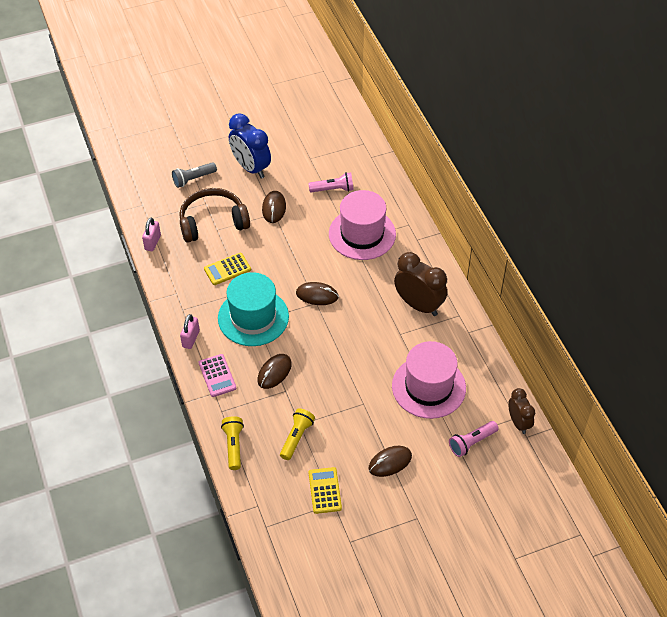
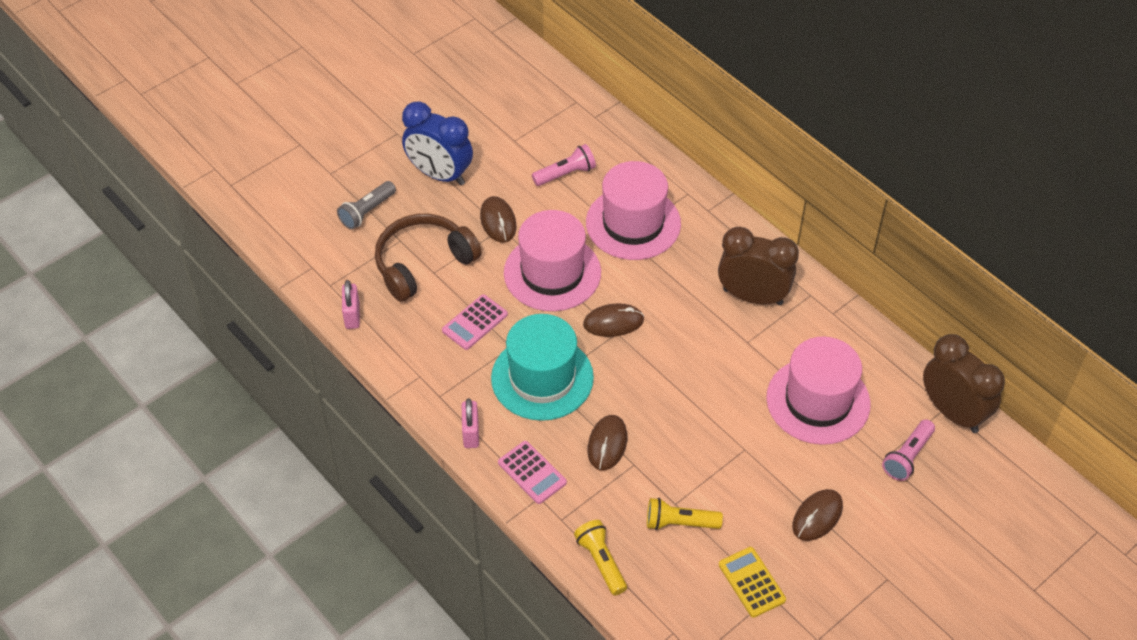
camera: 20 degrees left, 0 degrees up
yellow calculator [204,253,251,285] -> pink calculator [442,294,508,350]
yellow flashlight [280,408,315,460] -> yellow flashlight turned 90 degrees counterclockwise [647,498,723,530]
brown clock [508,388,535,434] -> brown clock [923,334,1005,433], size x1.64
none -> pink hat [504,210,601,311]

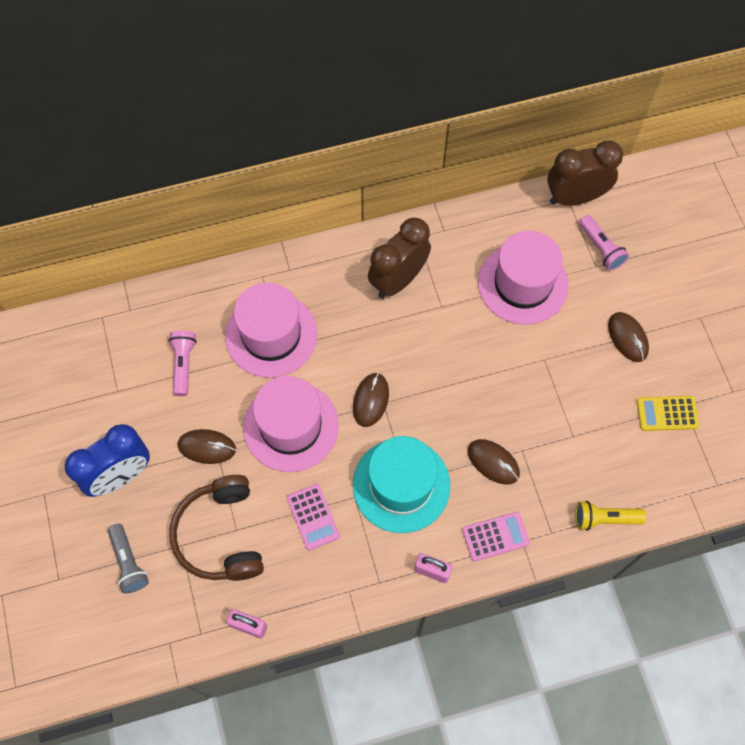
camera: 65 degrees left, 15 degrees up
yellow flashlight [647,498,723,530] -> none

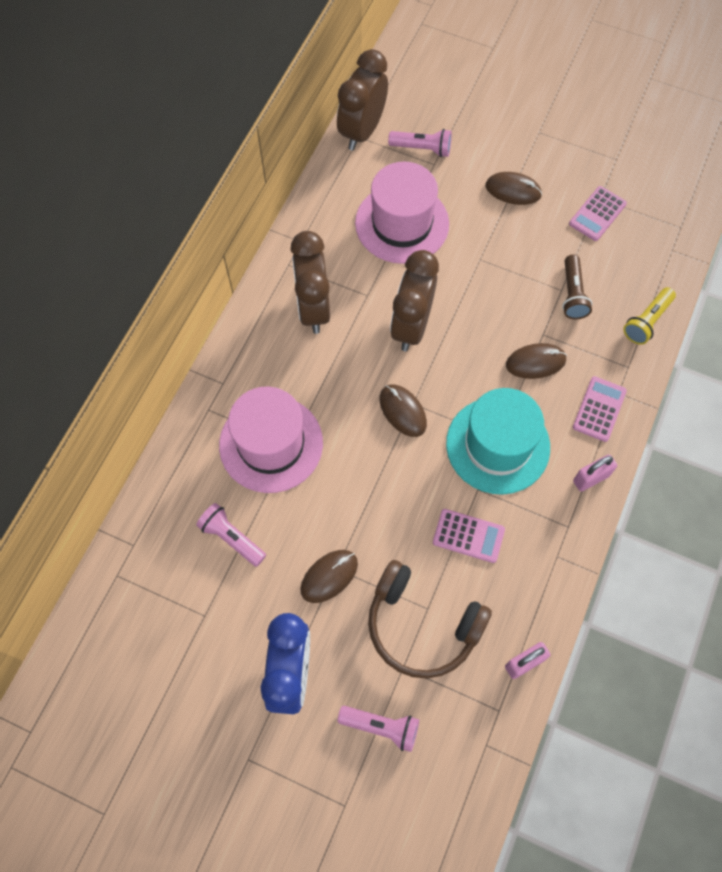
camera: 50 degrees left, 0 degrees up
grey flashlight [108,524,149,593] -> pink flashlight [337,706,419,752]
pink hat [243,376,339,472] -> none
yellow calculator [637,396,699,431] -> pink calculator [569,186,627,241]
none -> brown clock [390,250,439,351]
none -> brown flashlight [562,255,592,319]

